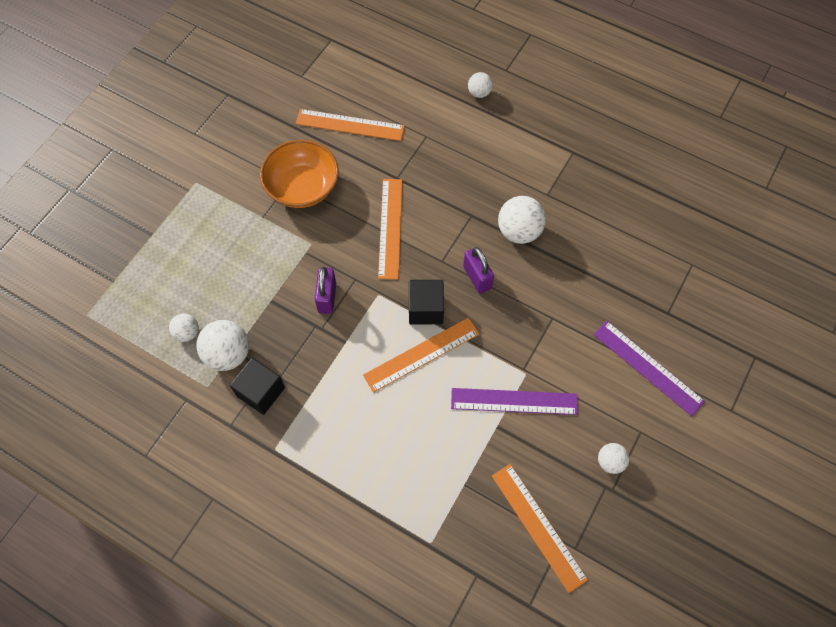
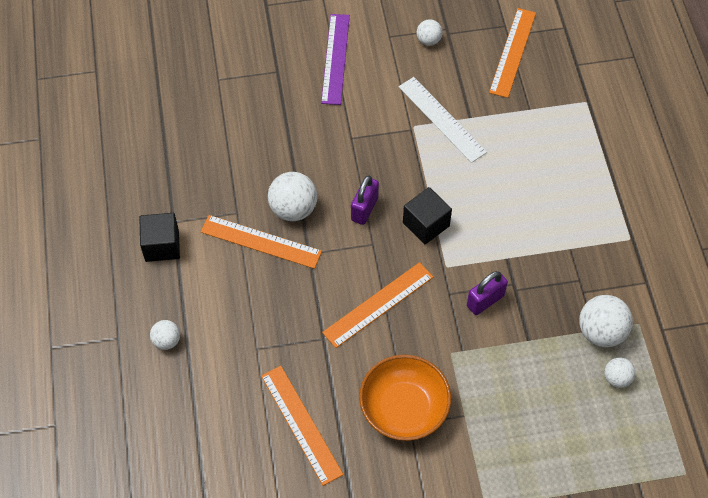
camera: 130 degrees left, 5 degrees down
black cube [230,358,285,415] -> black cube moved to [139,213,180,262]
orange ruler [363,318,479,393] -> orange ruler moved to [201,215,322,269]
purple ruler [451,388,578,415] -> white ruler [399,77,487,163]

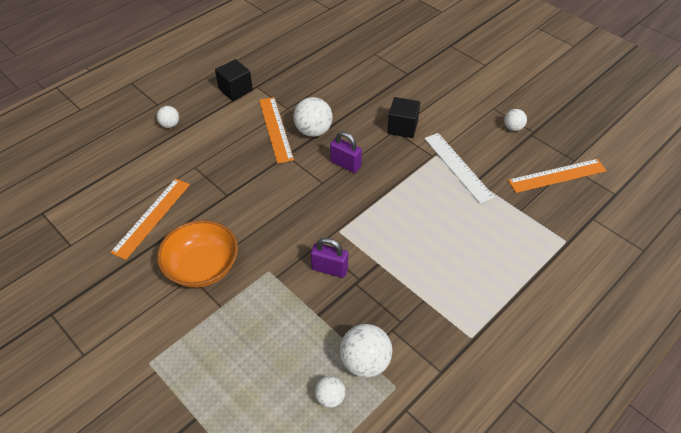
camera: 55 degrees right, 10 degrees down
purple ruler [321,14,350,105] -> none
orange ruler [322,262,433,348] -> none
purple padlock [351,175,379,225] -> purple padlock turned 45 degrees clockwise [330,131,362,173]
white ruler [399,77,487,163] -> white ruler turned 45 degrees counterclockwise [424,133,495,203]
black cube [403,187,452,245] -> black cube moved to [387,97,420,138]

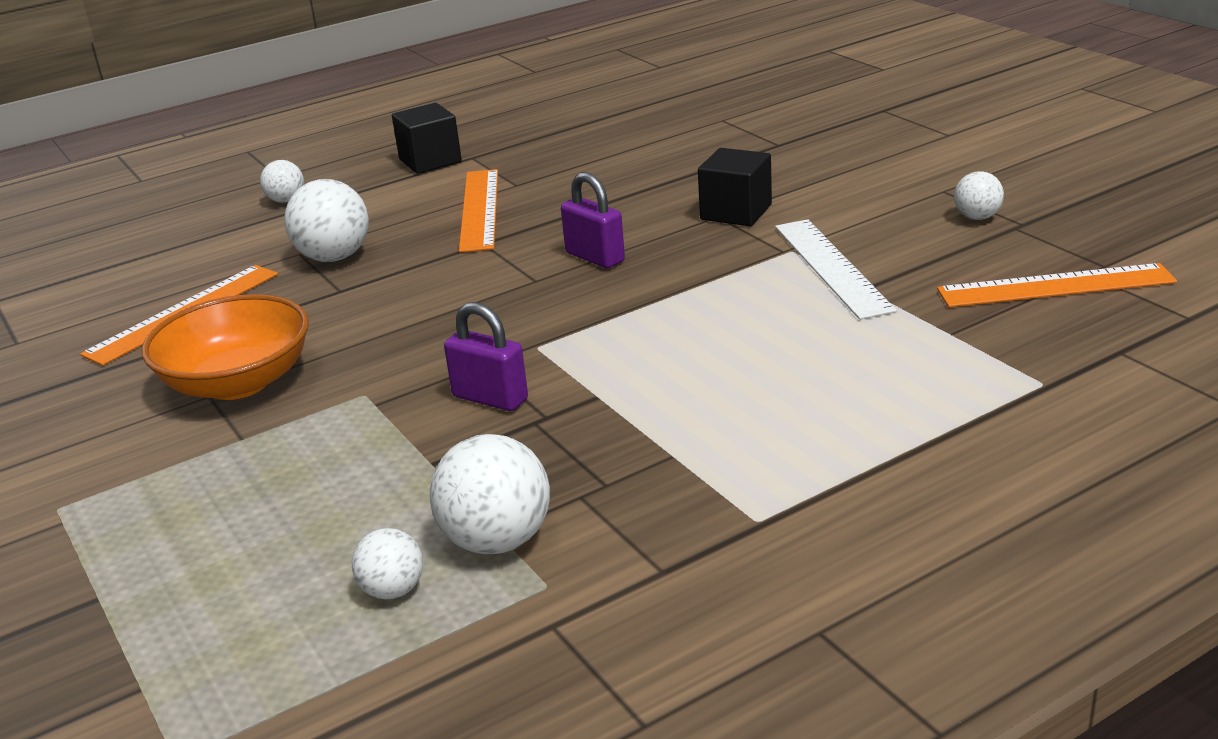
camera: 15 degrees right, 20 degrees down
white ball [293,97,333,137] -> white ball moved to [284,179,369,262]

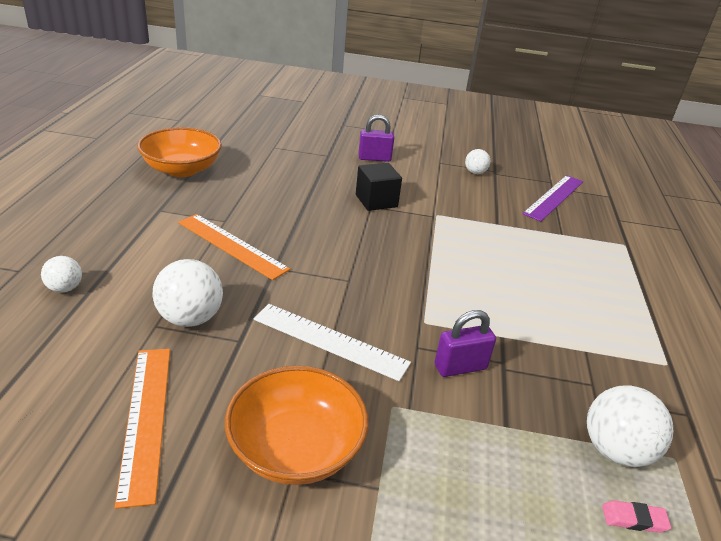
camera: 55 degrees left, 5 degrees up
white ball [352,528,423,600] -> pink eraser [602,500,671,533]
black cube [392,103,462,174] -> none
purple padlock [561,172,625,268] -> purple padlock moved to [358,114,394,162]
white ruler [775,219,897,320] -> white ruler moved to [254,304,411,381]
orange ruler [937,263,1177,307] -> purple ruler [522,175,583,222]
none -> orange bowl [137,127,222,177]

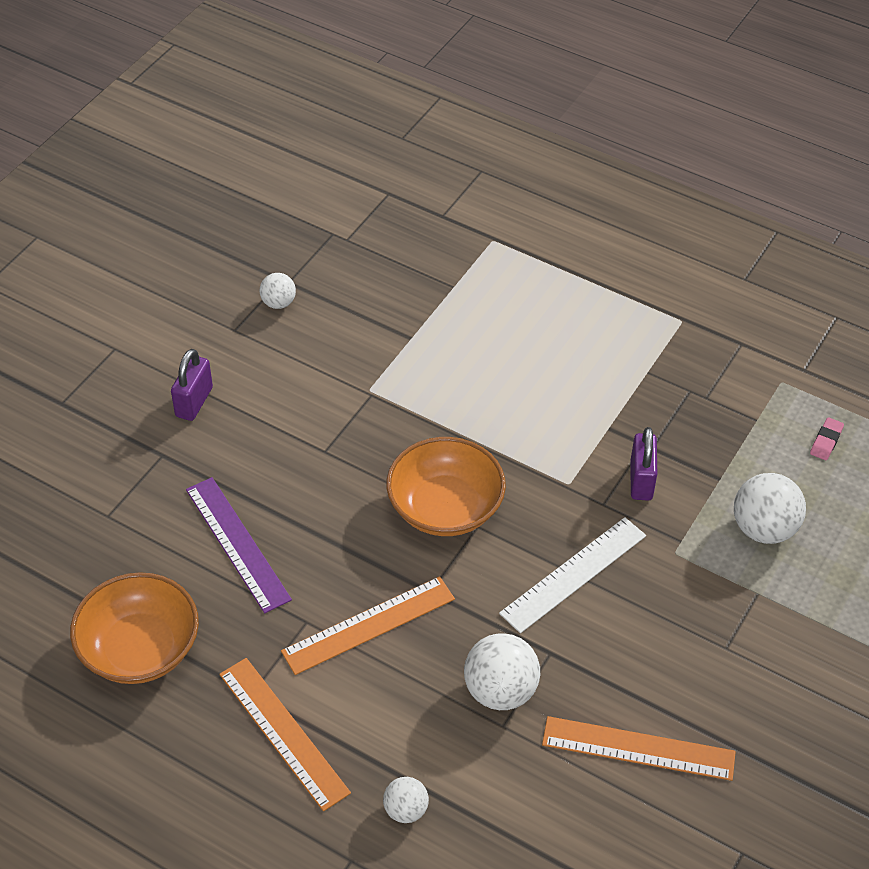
camera: 65 degrees left, 15 degrees up
orange bowl [225,366,368,485] -> orange bowl moved to [386,437,506,536]
black cube [356,163,402,211] -> none
purple ruler [522,175,583,222] -> purple ruler moved to [186,477,292,613]
white ball [587,385,673,467] -> white ball moved to [734,473,806,544]
none -> orange ruler [219,658,351,811]

